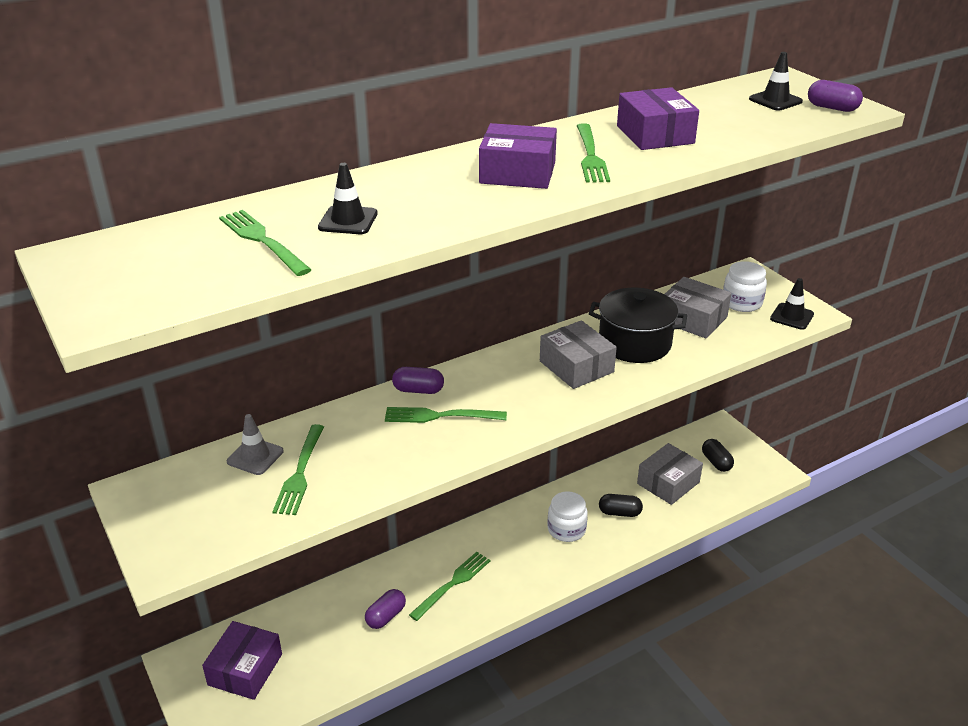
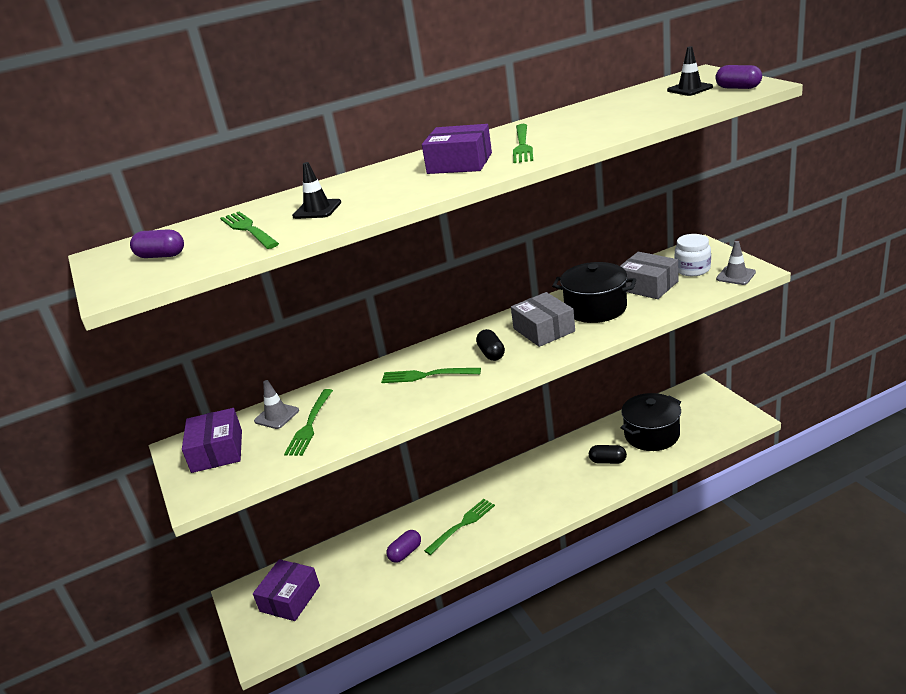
camera: 10 degrees right, 5 degrees down
purple capsule [392,367,444,394] -> purple capsule moved to [130,229,184,258]
white jar [547,491,588,542] -> none
purple box [617,87,699,150] -> purple box moved to [182,408,242,473]
grey box [637,443,703,505] -> black pot [620,393,681,451]
black capsule [702,439,734,472] -> black capsule moved to [476,329,505,361]
black traffic cone [770,278,814,330] -> grey traffic cone [716,241,756,285]

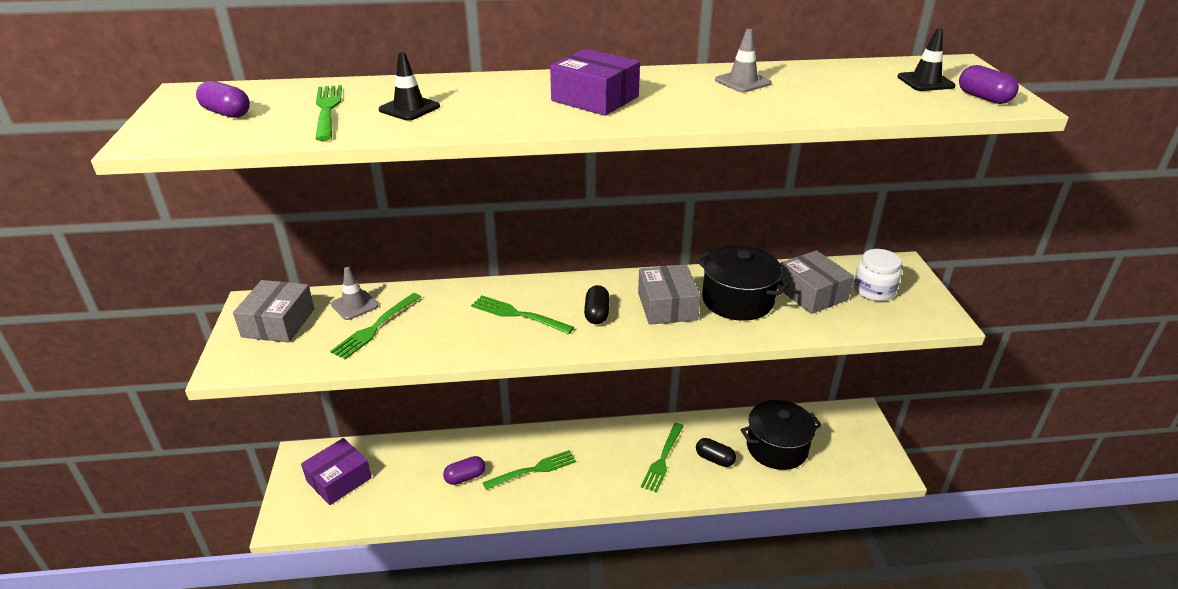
camera: 15 degrees right, 5 degrees up
purple box [182,408,242,473] -> grey box [233,280,315,343]
green fork [513,124,533,163] -> green fork moved to [641,423,683,493]
grey traffic cone [716,241,756,285] -> grey traffic cone moved to [715,29,772,92]

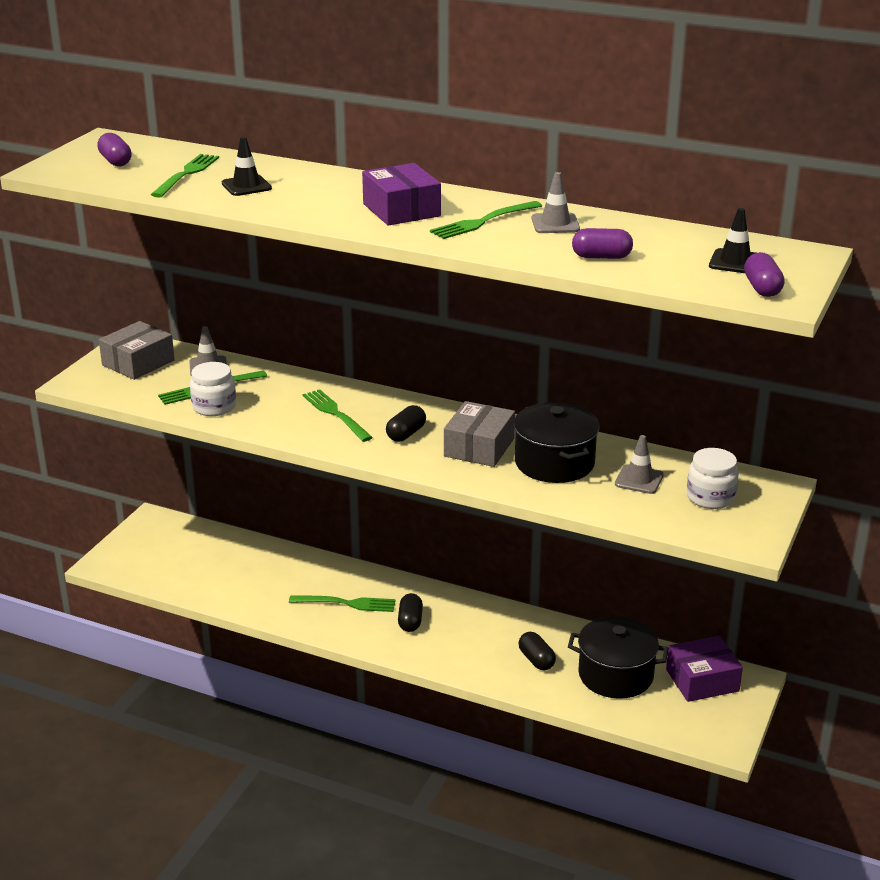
camera: 30 degrees right, 5 degrees down
purple box [301,438,372,505] -> purple box moved to [666,636,743,702]
purple capsule [443,456,485,485] -> purple capsule moved to [572,228,633,259]
green fork [641,423,683,493] -> green fork moved to [430,201,542,239]
grey box [777,250,854,314] -> grey traffic cone [615,435,664,494]
none -> white jar [190,362,236,416]
none -> black capsule [398,593,423,632]

